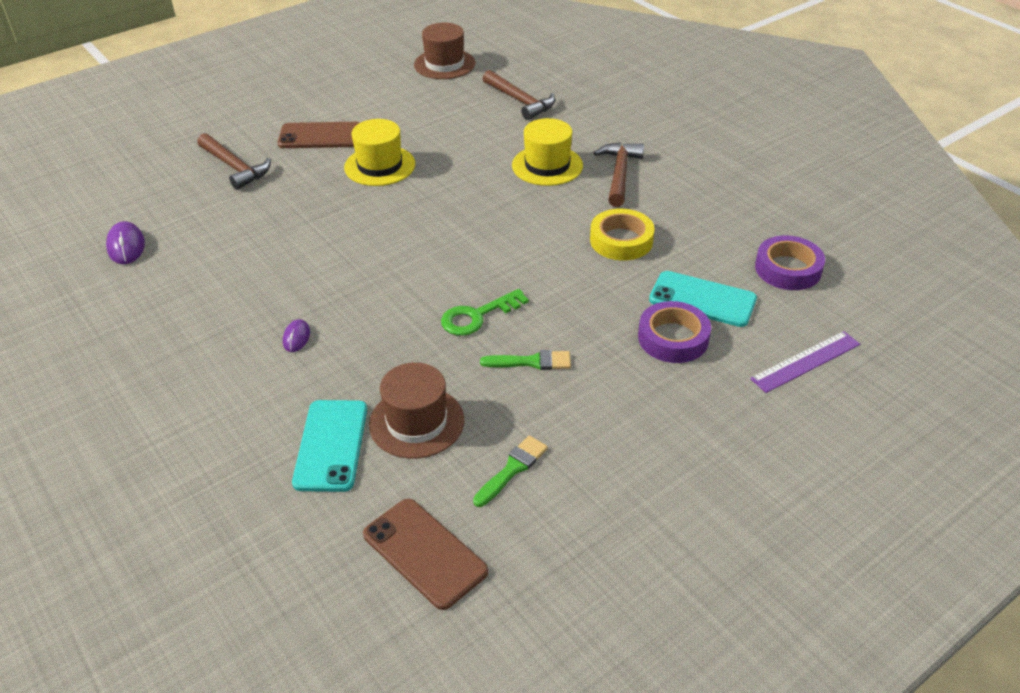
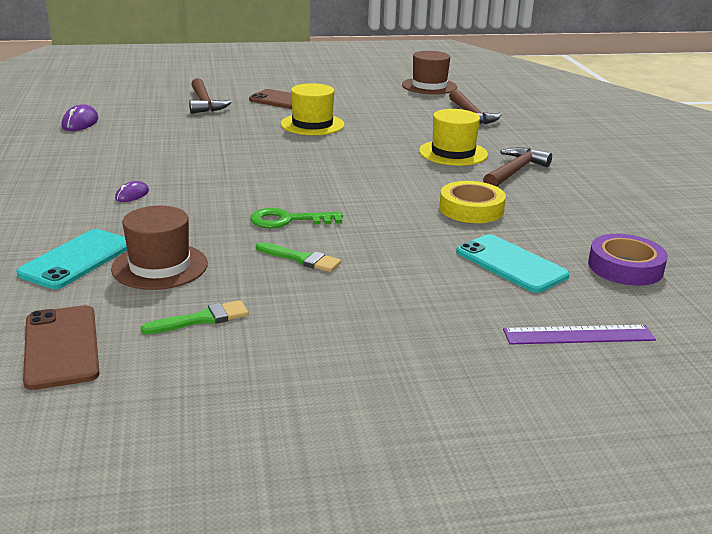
camera: 25 degrees right, 15 degrees down
purple tape [638,301,711,363] -> none

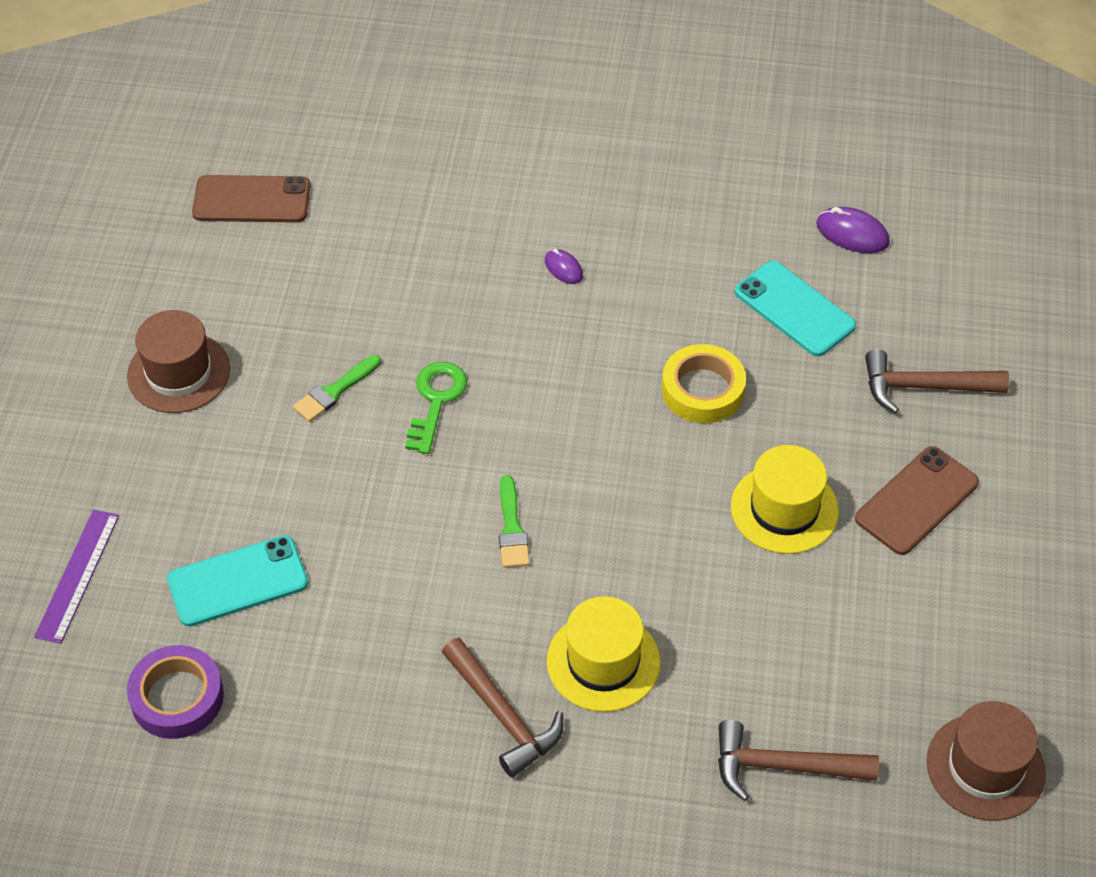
camera: 110 degrees right, 25 degrees up
turquoise phone [16,229,127,289] -> turquoise phone moved to [735,261,856,357]
brown hat [111,206,208,290] -> brown hat moved to [127,310,230,413]
green brush [141,300,249,334] -> green brush moved to [499,475,530,568]
yellow tape [439,181,506,223] -> yellow tape moved to [662,344,746,423]

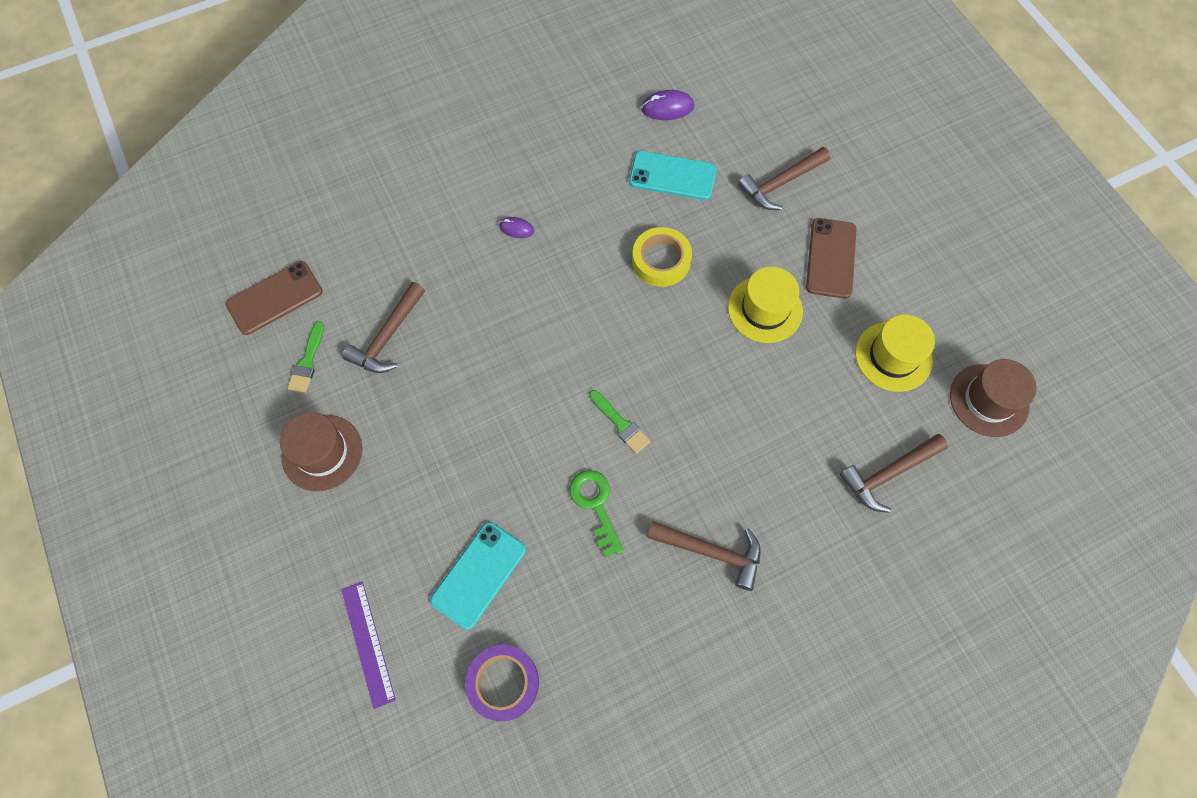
camera: 35 degrees left, 15 degrees up
green brush [293,355,381,422] -> green brush moved to [287,321,324,393]
green key [405,362,467,454] -> green key moved to [569,470,624,558]
yellow hat [547,596,660,712] -> yellow hat moved to [855,314,935,392]
none -> brown hammer [342,282,425,373]

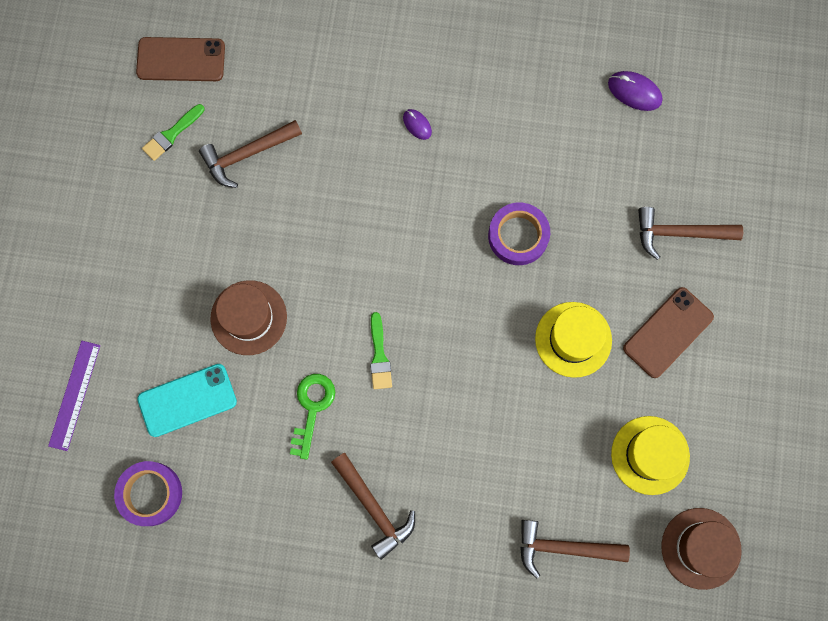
camera: 35 degrees right, 10 degrees up
brown hat [280,412,362,491] -> brown hat moved to [210,280,287,355]
turquoise phone [629,151,716,200] -> none
yellow tape [632,227,692,287] -> purple tape [488,203,550,265]

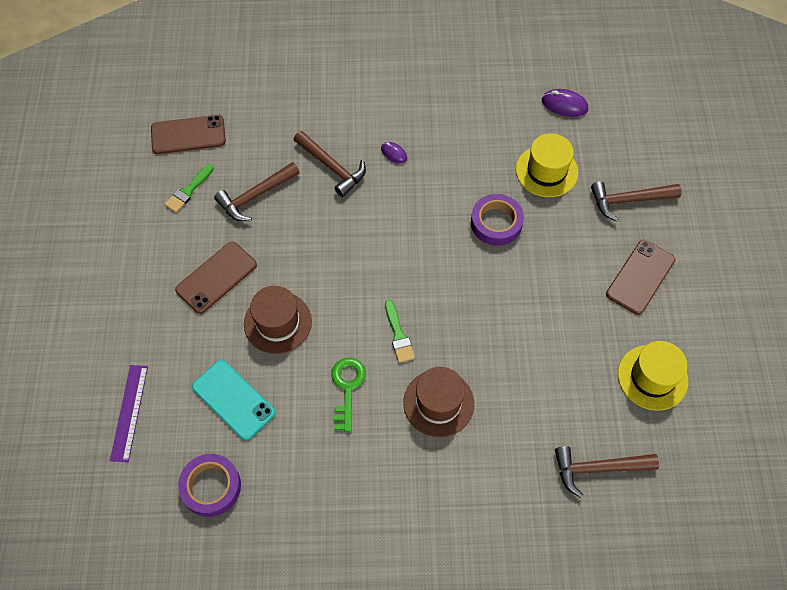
camera: 10 degrees left, 15 degrees down
turquoise phone [137,364,237,437] -> turquoise phone turned 75 degrees clockwise [192,360,275,440]
brown hammer [331,453,415,560] -> brown hammer moved to [294,131,366,197]
yellow hat [535,302,612,378] -> yellow hat moved to [516,133,578,197]
brown hat [661,508,742,590] -> brown hat moved to [403,367,474,437]
none -> brown phone [175,242,257,314]

